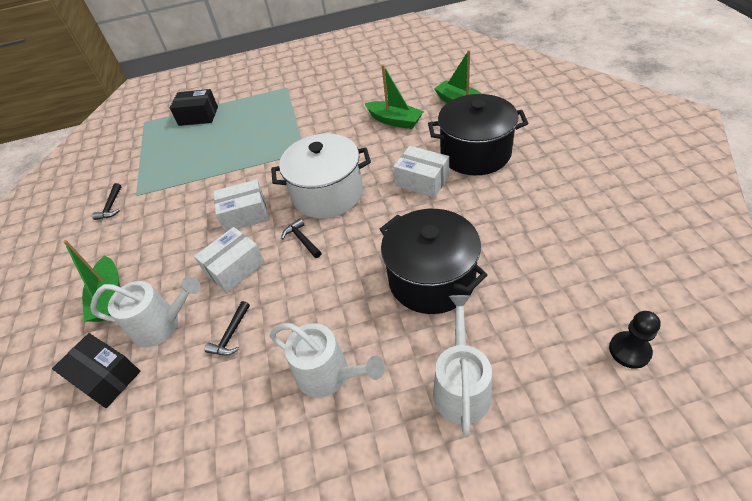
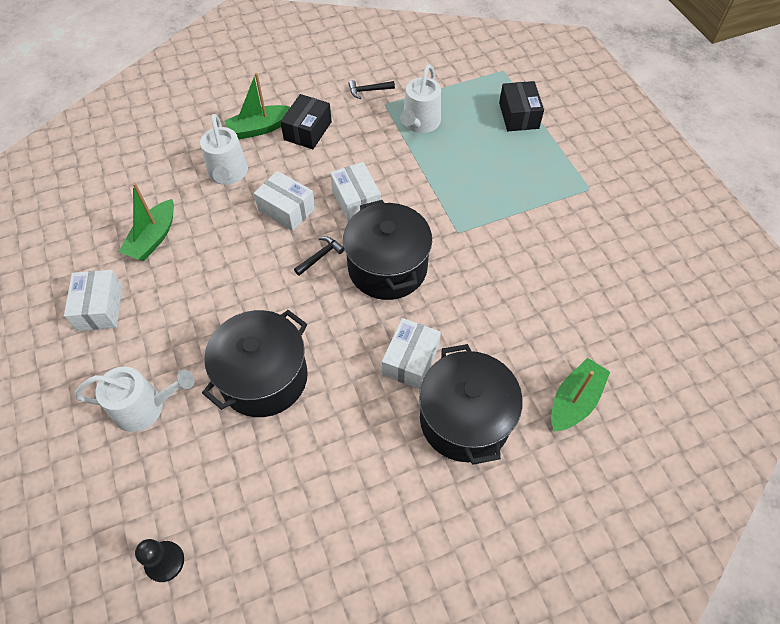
camera: 75 degrees right, 10 degrees up
black box [52,333,140,408] -> black box moved to [280,94,332,149]
black hammer [205,301,250,356] -> none
white watering can [270,323,385,398] -> white watering can moved to [400,64,441,133]
white pot [271,134,371,218] -> black pot [343,200,432,300]
green boat [364,64,424,129] -> green boat moved to [119,182,174,261]
none -> white box [64,270,123,331]

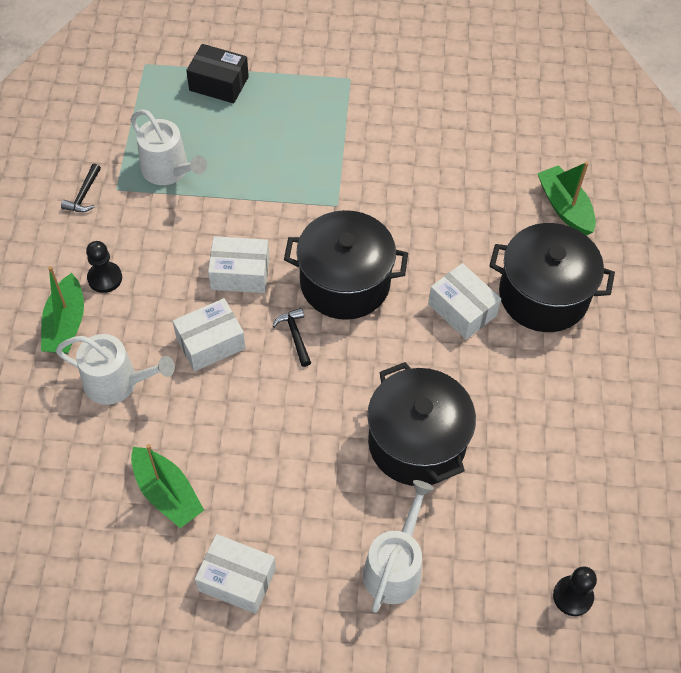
camera: 65 degrees left, 0 degrees up
black box [280,94,332,149] -> black pawn [86,241,122,293]

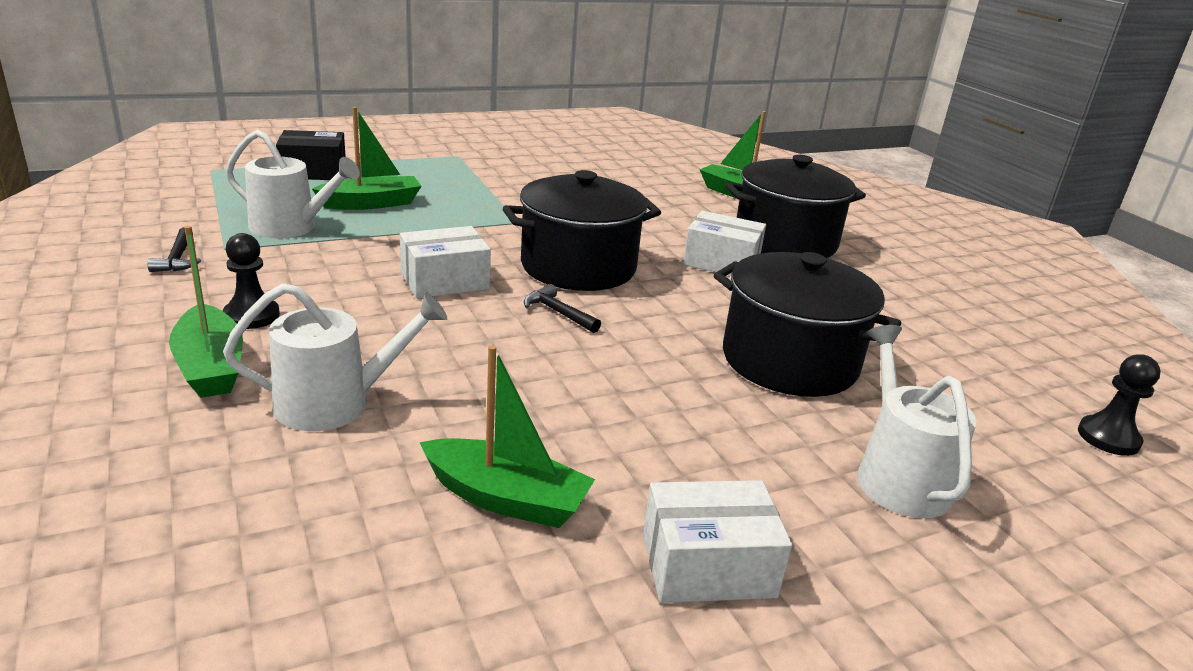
camera: 30 degrees left, 30 degrees down
white box [173,298,245,371] -> none
none -> green boat [312,107,422,210]

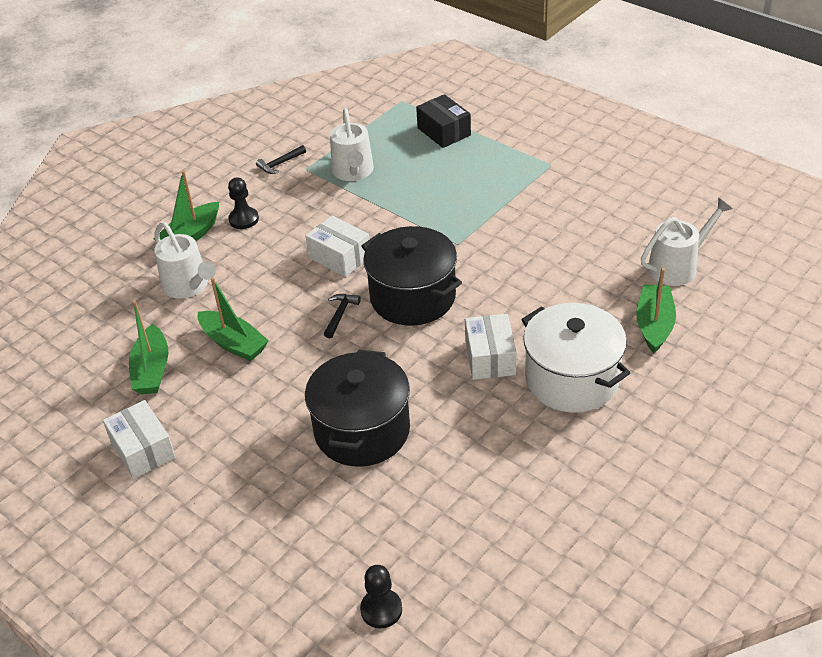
camera: 70 degrees right, 15 degrees up
green boat [312,107,422,210] -> green boat moved to [198,277,269,361]
black pot [726,155,866,258] -> white pot [521,303,630,413]
white watering can [857,325,976,518] -> white watering can moved to [641,198,732,286]

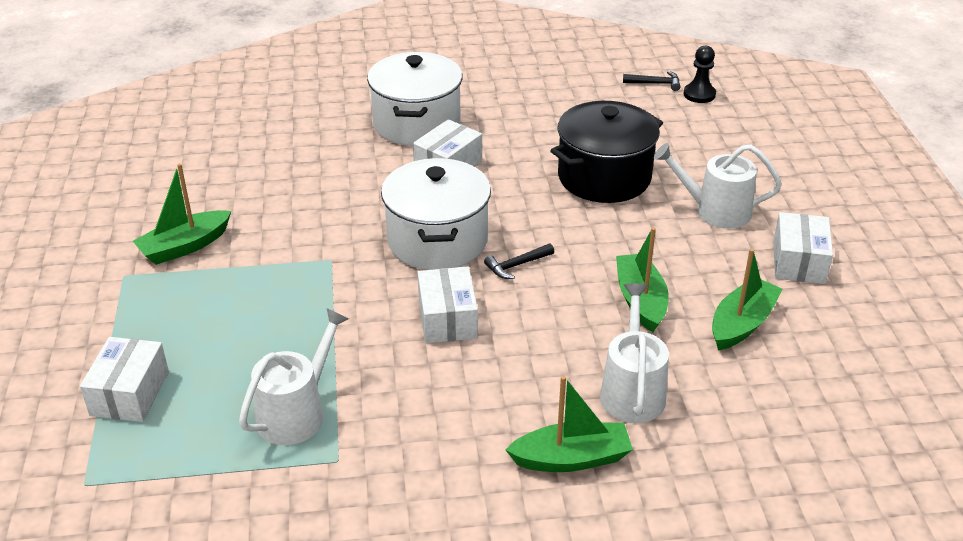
camera: 140 degrees left, 5 degrees down
black pawn [228,177,259,229] -> none
black hammer [256,145,306,174] -> black hammer moved to [623,71,680,91]
black pot [361,226,462,326] -> white pot [381,158,491,270]
black box [416,94,471,148] -> white box [80,337,169,422]
green boat [636,268,676,353] -> green boat moved to [133,163,231,265]
white watering can [641,198,732,286] -> white watering can moved to [654,143,782,229]

